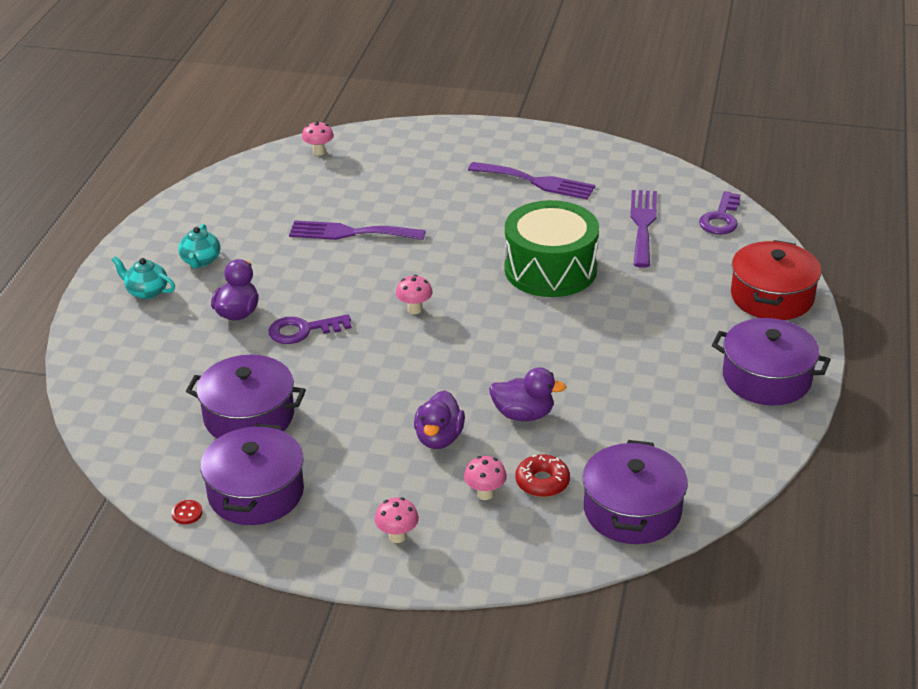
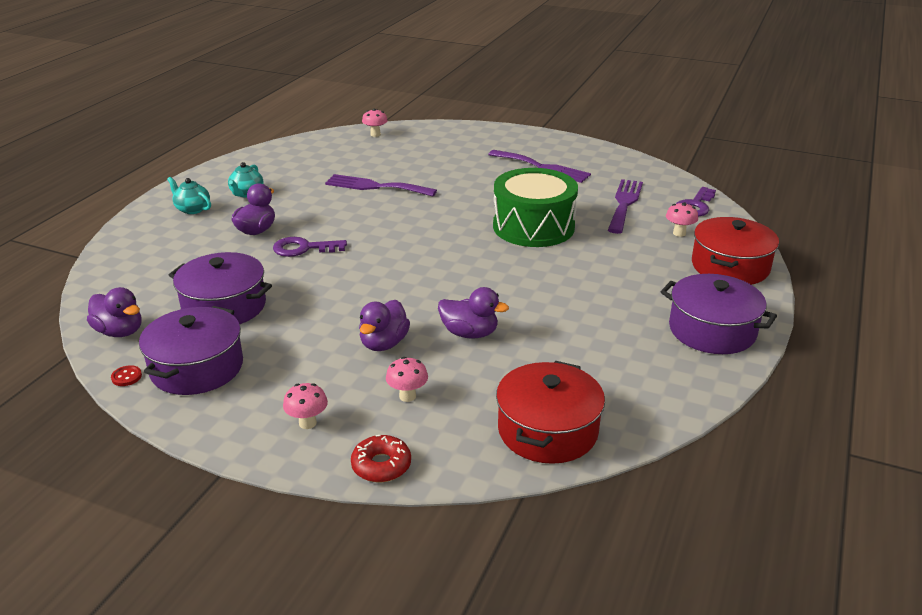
camera: 10 degrees right, 5 degrees down
pink mushroom [396,275,433,314] -> pink mushroom moved to [666,202,698,237]
red donut [515,454,570,497] -> red donut moved to [351,435,411,482]
purple pot [582,440,688,544] -> red pot [496,361,605,464]
none -> purple duck [87,287,142,337]

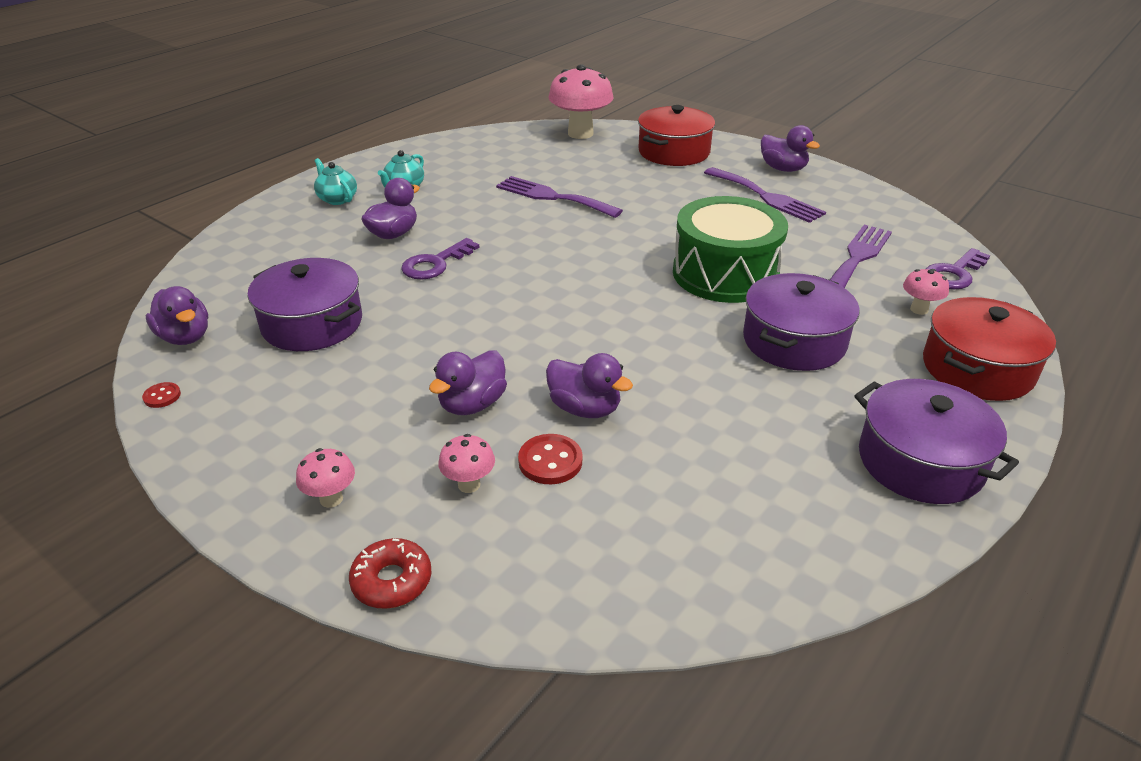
camera: 15 degrees right, 5 degrees up
purple pot [139,306,243,395] -> purple pot moved to [743,273,860,371]
purple key [273,237,347,257] -> purple key turned 60 degrees counterclockwise [401,238,479,279]
pink mushroom [362,108,388,137] -> pink mushroom [549,64,614,139], size x2.10
red pot [496,361,605,464] -> red pot moved to [638,105,715,166]
none -> red button [518,434,582,484]
none -> purple duck [761,125,820,172]

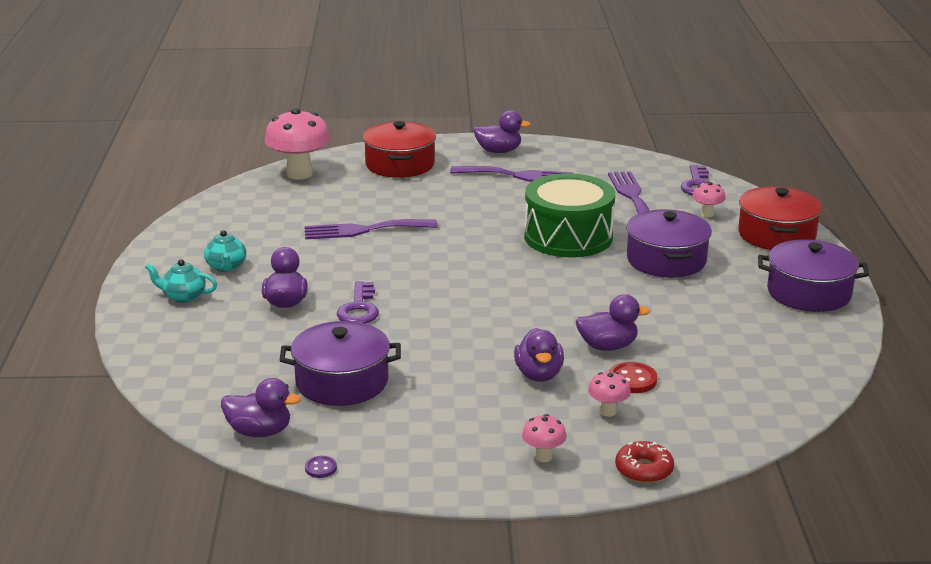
camera: 40 degrees left, 10 degrees down
red button [142,382,181,408] -> purple button [305,456,337,478]

